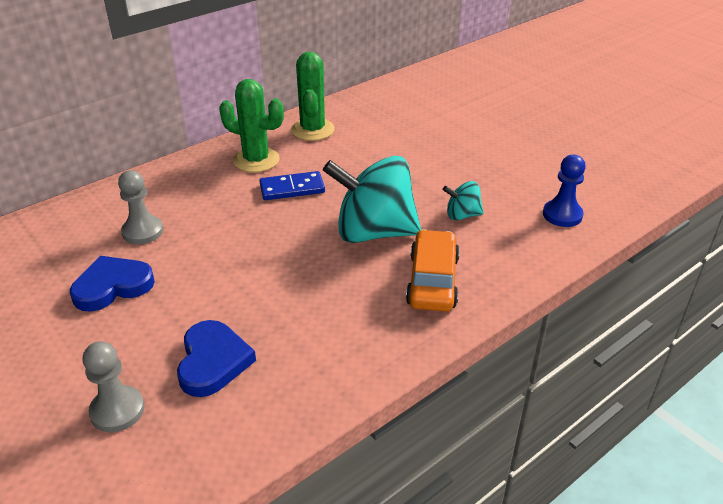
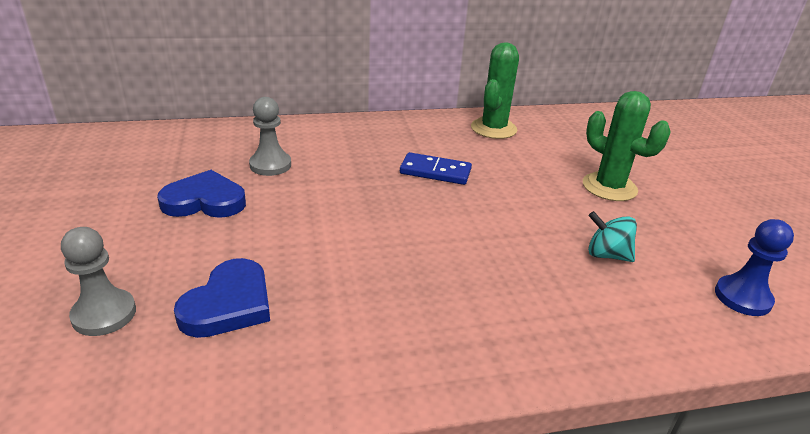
camera: 25 degrees right, 5 degrees down
green cactus [219,79,284,172] -> green cactus moved to [583,91,671,201]
turquoise spinning top [323,156,421,243] -> none
orange car [406,229,460,312] -> none

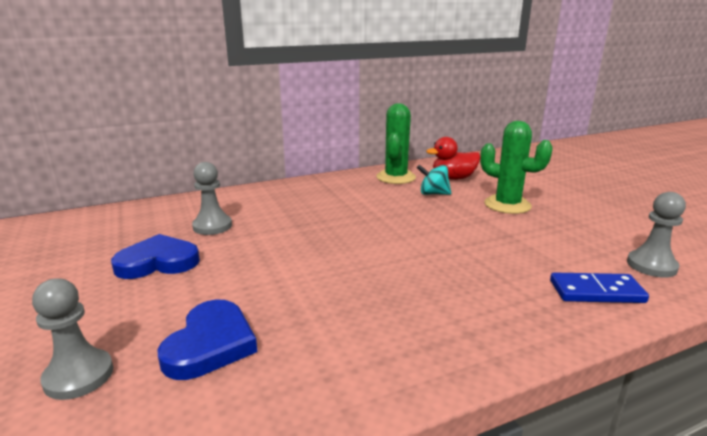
camera: 10 degrees left, 10 degrees down
blue domino [400,152,472,185] -> blue domino moved to [550,272,649,303]
turquoise spinning top [588,211,637,262] -> turquoise spinning top moved to [417,164,451,195]
blue pawn [715,219,794,316] -> grey pawn [627,192,686,277]
none -> red duck [426,137,480,180]

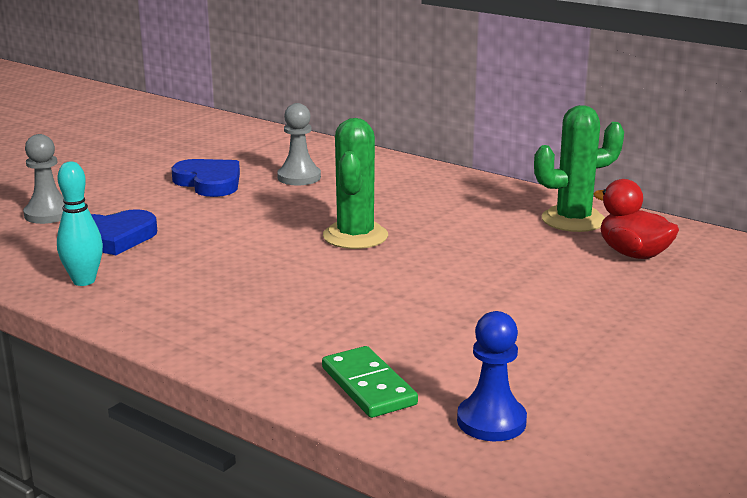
camera: 60 degrees right, 0 degrees up
turquoise spinning top [417,164,451,195] -> none
green cactus [480,121,553,214] -> green cactus moved to [323,118,388,249]
blue domino [550,272,649,303] -> green domino [322,346,418,418]
grey pawn [627,192,686,277] -> blue pawn [457,311,527,441]
none -> turquoise bowling pin [57,162,103,286]

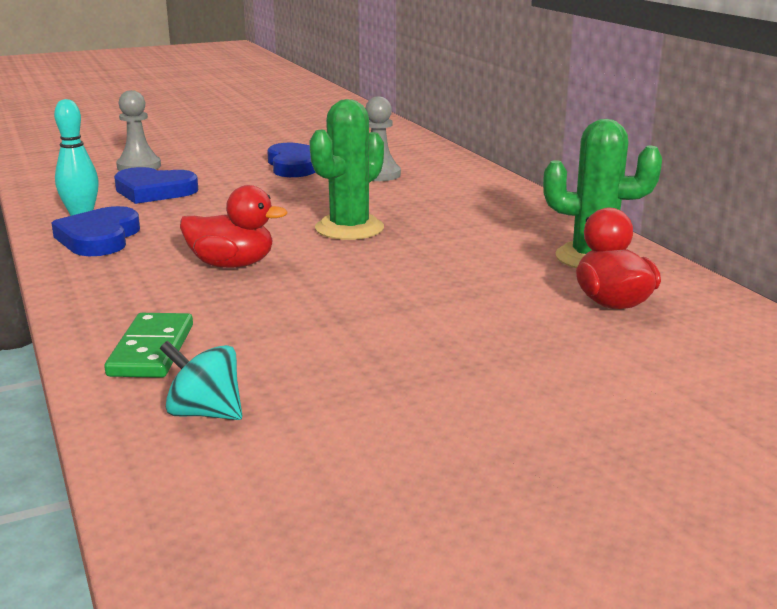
camera: 30 degrees right, 0 degrees up
blue pawn [457,311,527,441] -> turquoise spinning top [160,341,242,420]
none -> blue heart [51,206,140,256]
none -> red duck [180,185,288,268]

